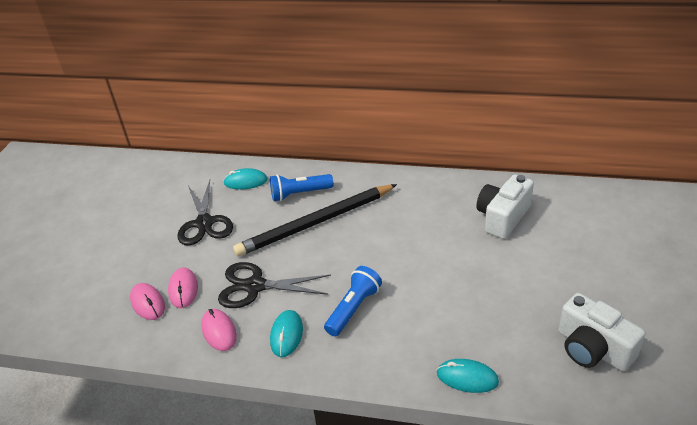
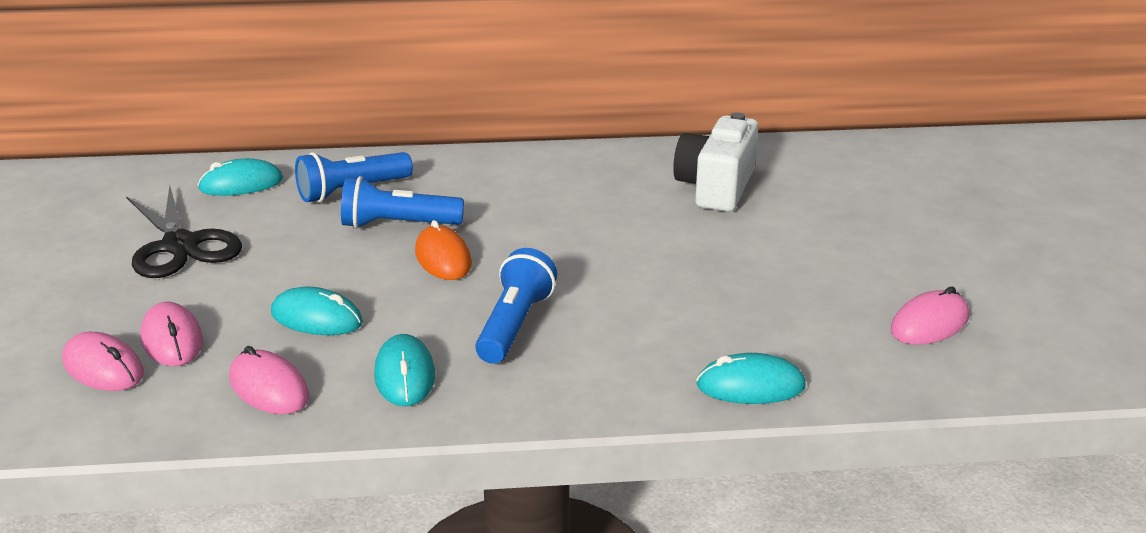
camera: 20 degrees left, 10 degrees down
black scissors [218,262,331,308] -> turquoise mouse [271,287,363,335]
black pencil [233,184,397,257] -> blue flashlight [341,176,464,228]
white camera [558,293,646,372] -> pink mouse [890,286,969,345]
none -> orange mouse [415,220,472,280]

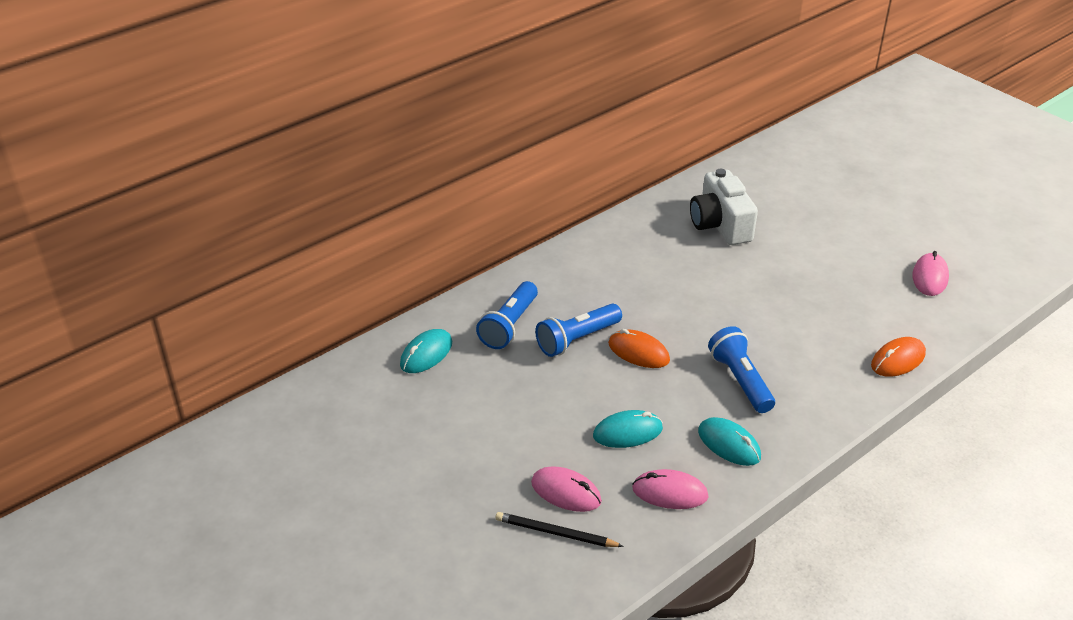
camera: 35 degrees left, 10 degrees up
pink mouse [62,332,144,391] -> black pencil [495,512,624,547]
black scissors [126,186,242,278] -> none
turquoise mouse [696,353,806,404] -> orange mouse [871,337,926,377]

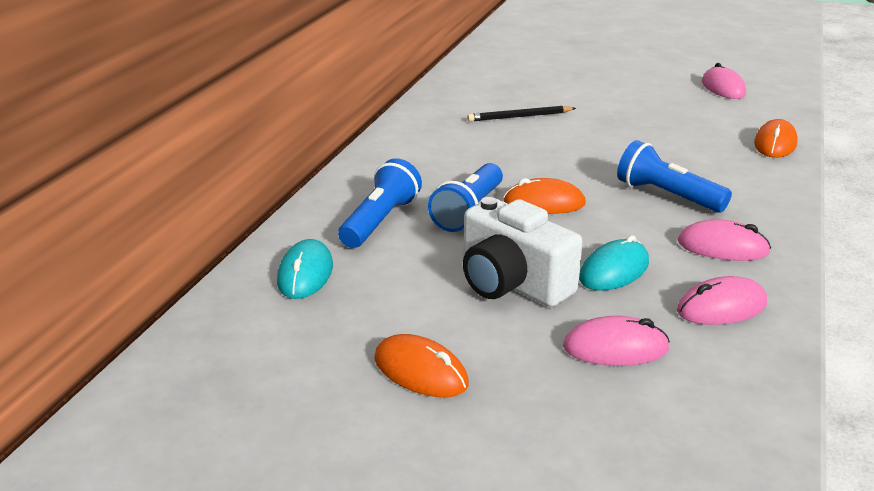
camera: 30 degrees left, 10 degrees down
blue flashlight [476,281,538,349] -> blue flashlight turned 150 degrees counterclockwise [338,158,422,248]
black pencil [495,512,624,547] -> black pencil moved to [467,106,576,122]
white camera [690,169,758,245] -> white camera moved to [463,197,583,307]
turquoise mouse [698,417,761,466] -> pink mouse [677,219,771,261]
none -> orange mouse [374,334,469,397]

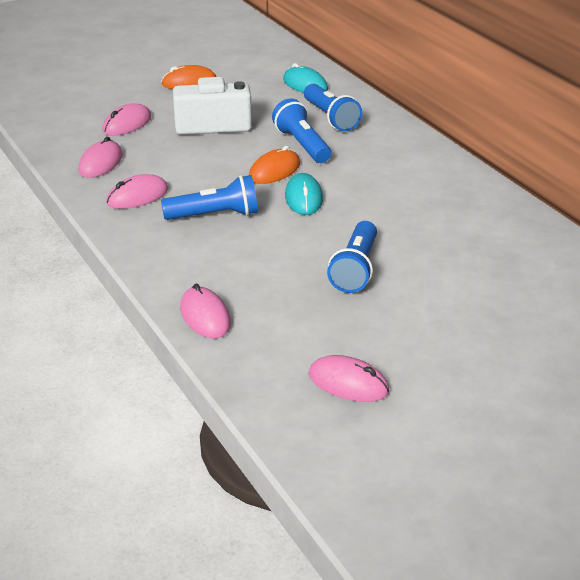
camera: 130 degrees right, 5 degrees up
black pencil [467,106,576,122] -> none
turquoise mouse [579,235,649,291] -> turquoise mouse moved to [285,173,323,215]
orange mouse [754,119,798,158] -> pink mouse [180,283,231,338]
none -> blue flashlight [327,221,377,293]

